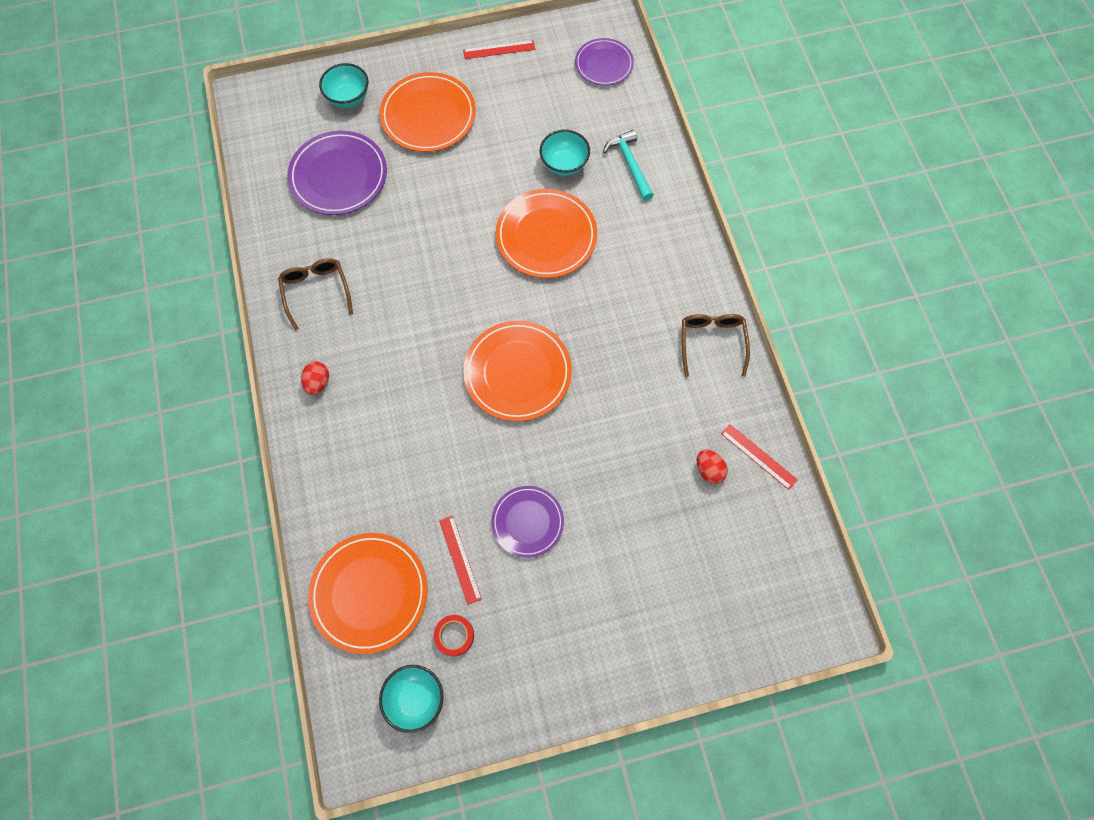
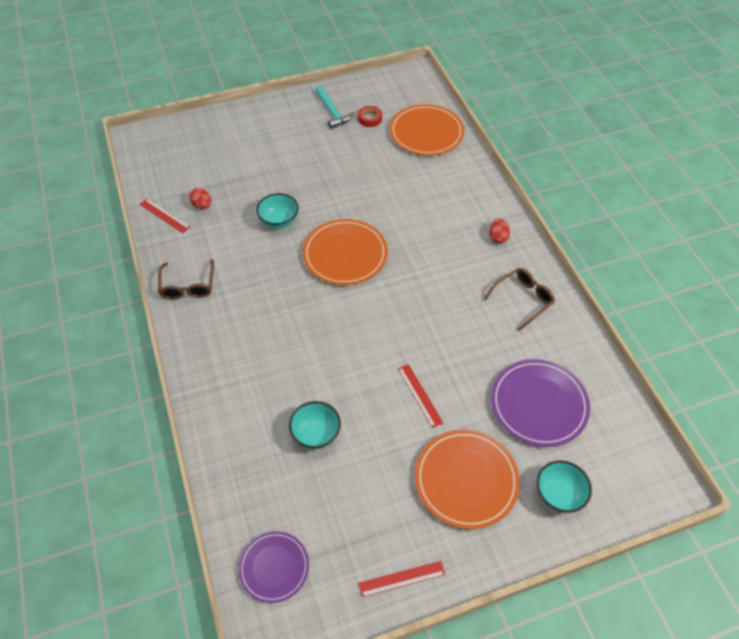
camera: 175 degrees right, 15 degrees down
brown glasses [278,258,353,331] -> brown glasses turned 105 degrees counterclockwise [484,268,555,332]
turquoise bowl [379,665,444,733] -> turquoise bowl moved to [256,193,299,229]
red ruler [439,516,482,605] -> red ruler moved to [398,364,443,428]
purple plate [491,486,564,558] -> none
orange plate [496,189,597,278] -> none
turquoise hammer [603,130,654,201] -> turquoise hammer moved to [315,86,353,129]

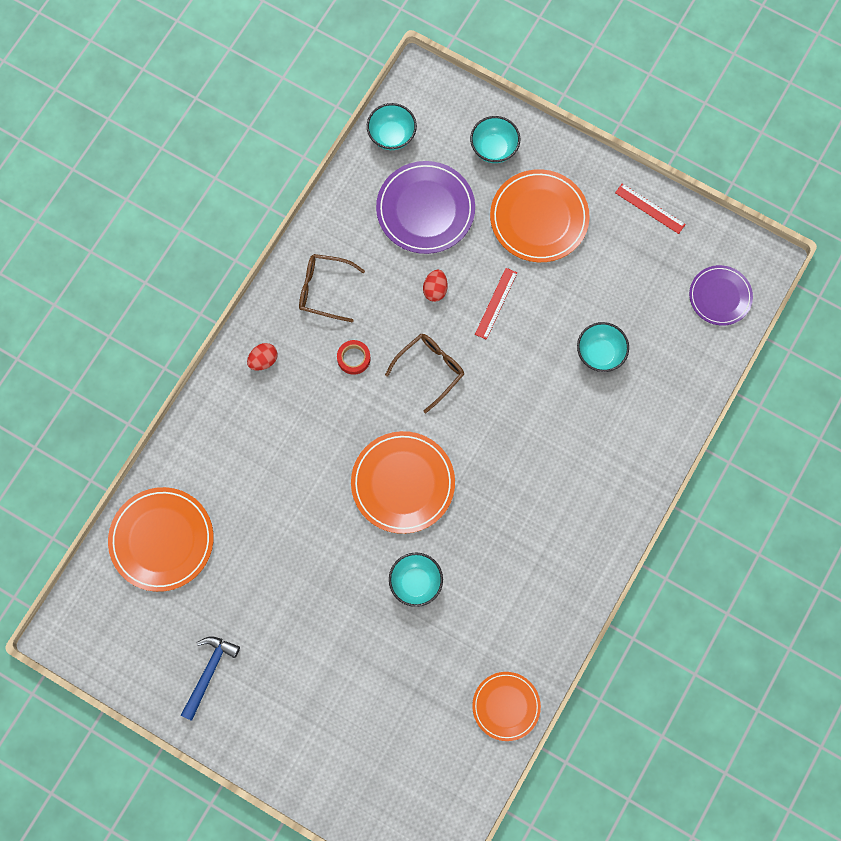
camera: 130 degrees left, 20 degrees up
red ruler [139,199,190,233] -> orange plate [472,672,541,741]
brown glasses [158,259,214,300] -> brown glasses moved to [385,334,464,413]
red egg [189,188,211,209] -> red egg moved to [423,270,448,302]
turquoise hammer [315,86,353,129] -> blue hammer [181,636,240,721]
red tape [358,106,382,127] -> red tape moved to [337,340,370,375]
none -> turquoise bowl [367,103,417,150]

